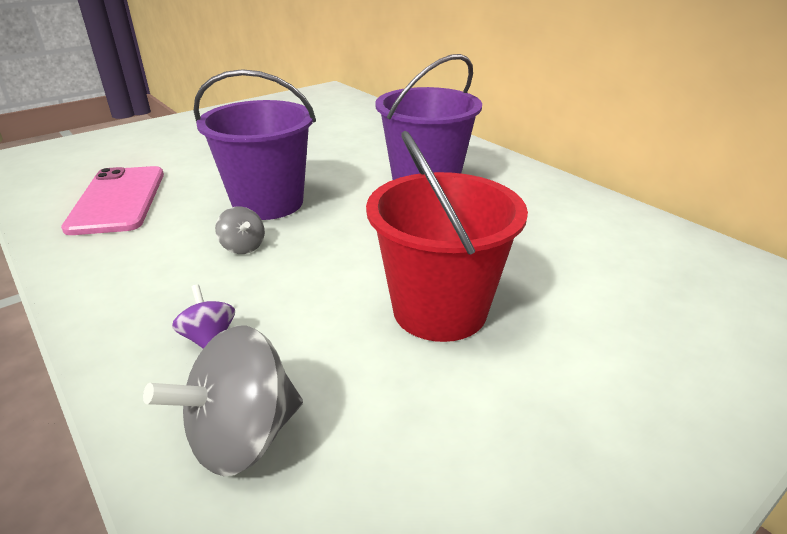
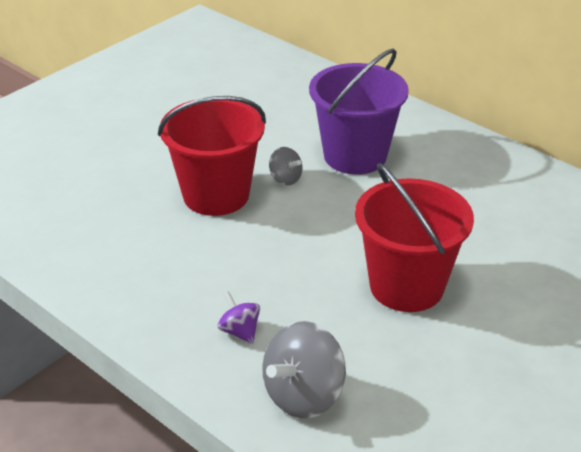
camera: 10 degrees left, 5 degrees up
pink phone [61,166,164,235] -> none
purple bucket [194,69,316,220] -> red bucket [158,96,266,216]
grey spinning top [215,206,265,254] -> grey spinning top moved to [269,147,302,186]

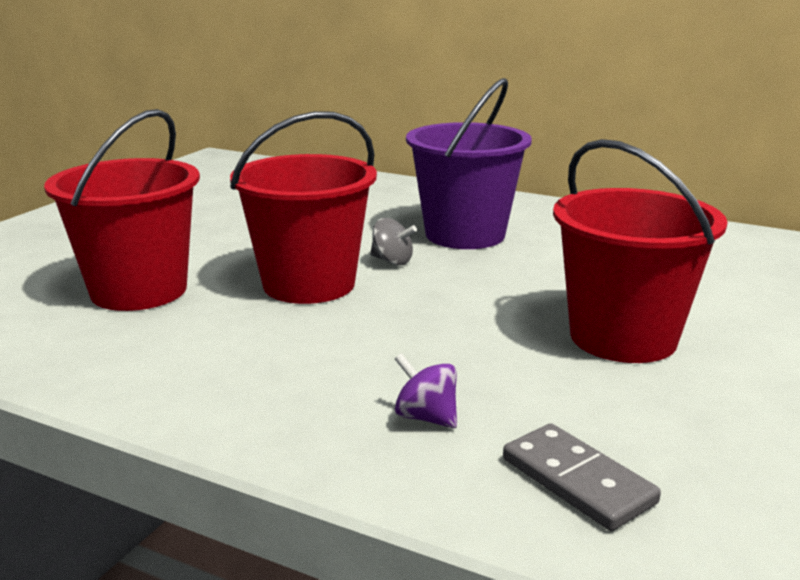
camera: 15 degrees left, 15 degrees down
grey spinning top [262,321,346,418] -> grey domino [503,423,661,531]
none -> red bucket [44,109,200,311]

